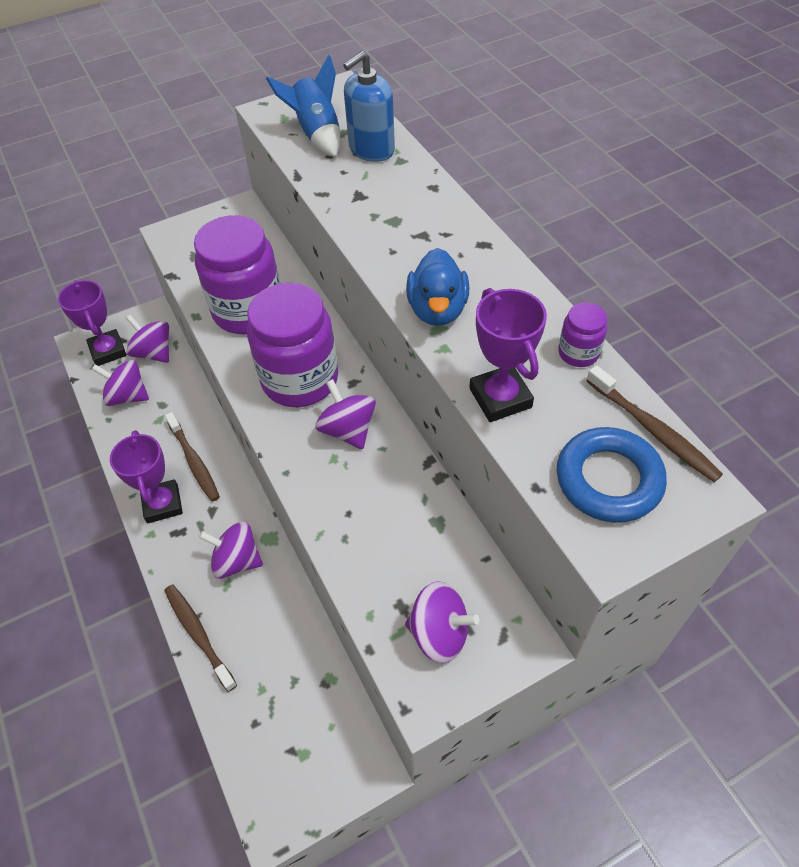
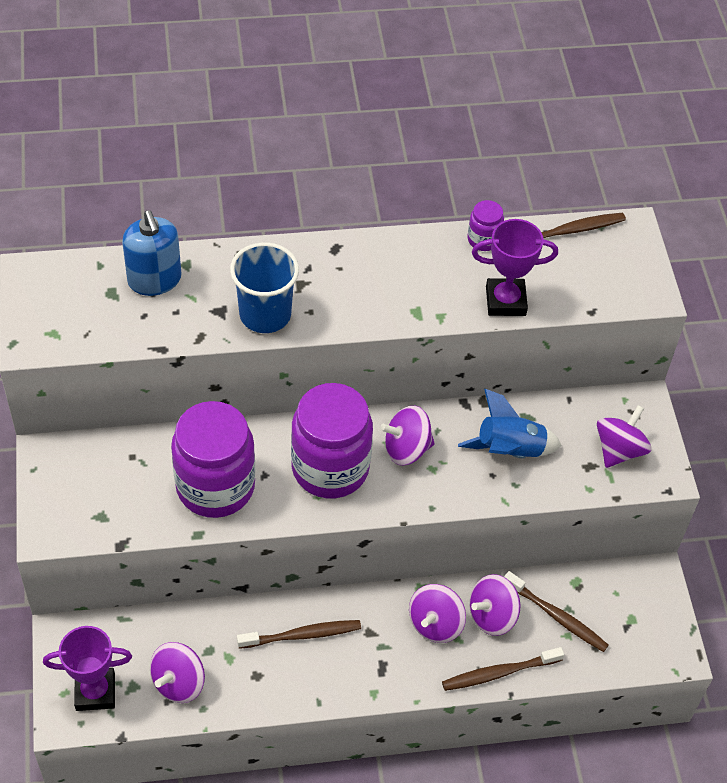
camera: 75 degrees left, 0 degrees up
purple trophy [110,430,183,523] -> none
purple spinning top [126,315,169,363] -> purple spinning top moved to [469,574,520,636]
blue rocket [266,55,340,157] -> blue rocket moved to [458,389,562,458]
blue duck [406,248,469,326] -> none
blue ring [557,427,667,523] -> none
none -> blue cup [230,242,299,333]
none -> brown toothbrush [504,571,609,652]

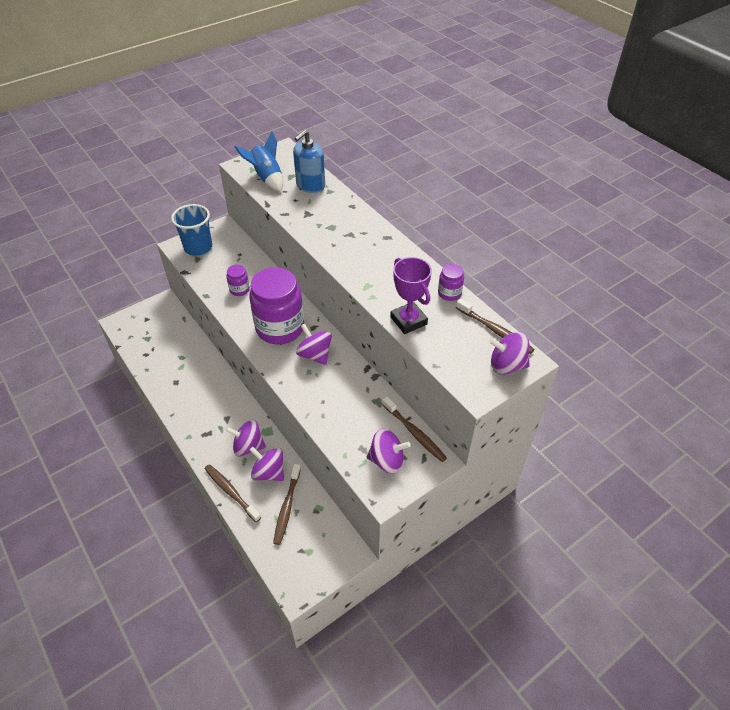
camera: 65 degrees right, 5 degrees down
purple trophy [43,626,132,711] -> none
purple spinning top [150,642,205,703] -> purple spinning top moved to [489,332,530,375]
purple jar [171,401,255,518] -> purple jar [226,265,250,296], size x0.44
blue cup [230,242,299,333] -> blue cup moved to [171,204,212,256]
brown toothbrush [237,620,361,649] -> brown toothbrush moved to [382,397,447,462]
blue rocket [458,389,562,458] -> blue rocket moved to [235,131,283,191]

